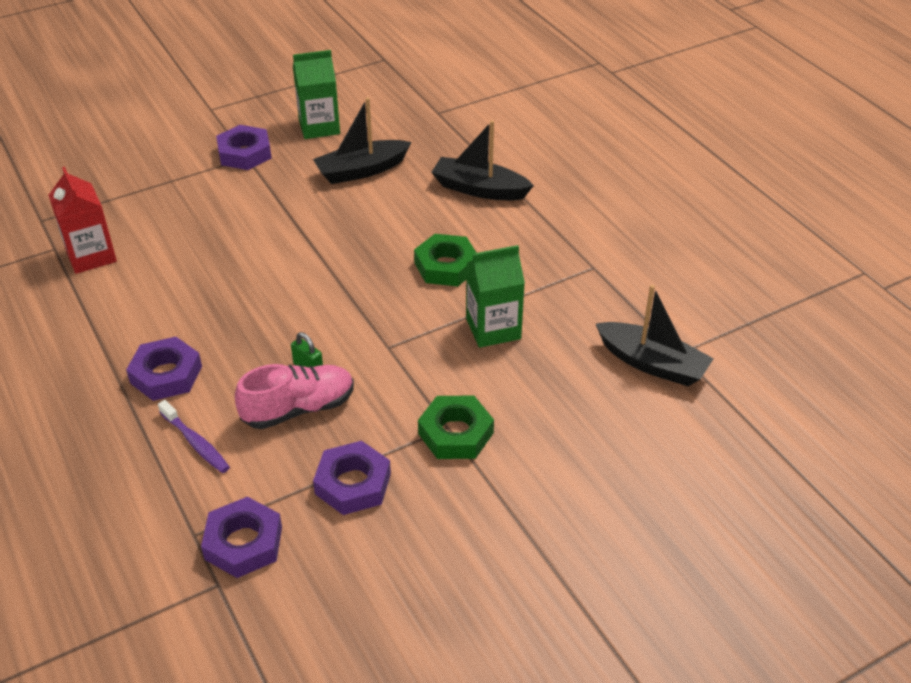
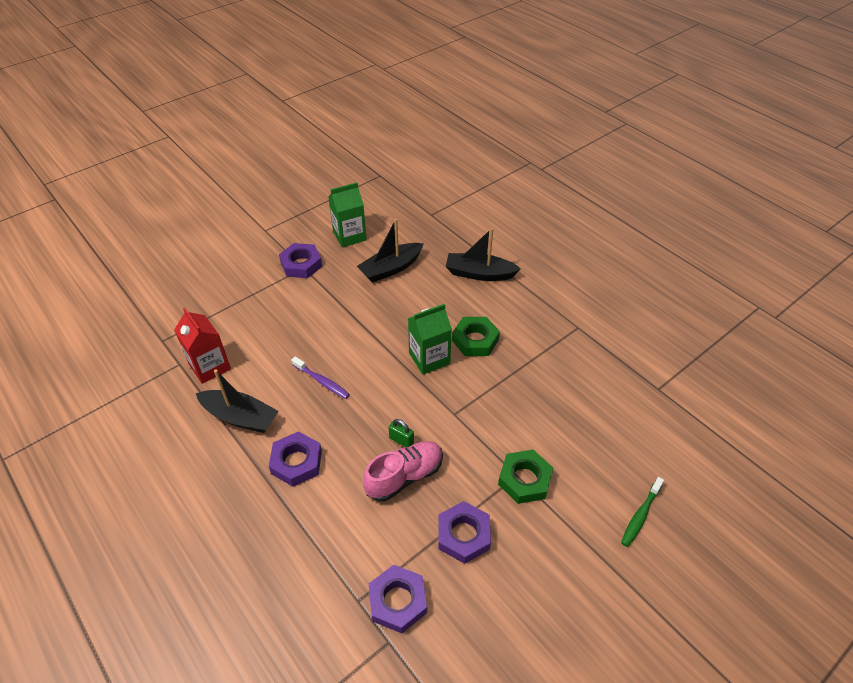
camera: 10 degrees left, 5 degrees up
purple toothbrush [158,400,230,473] -> purple toothbrush moved to [291,357,350,399]
green carton [466,245,525,348] -> green carton moved to [408,304,452,375]
black boat [596,285,714,386] -> black boat moved to [196,369,279,433]
none -> green toothbrush [621,477,664,547]

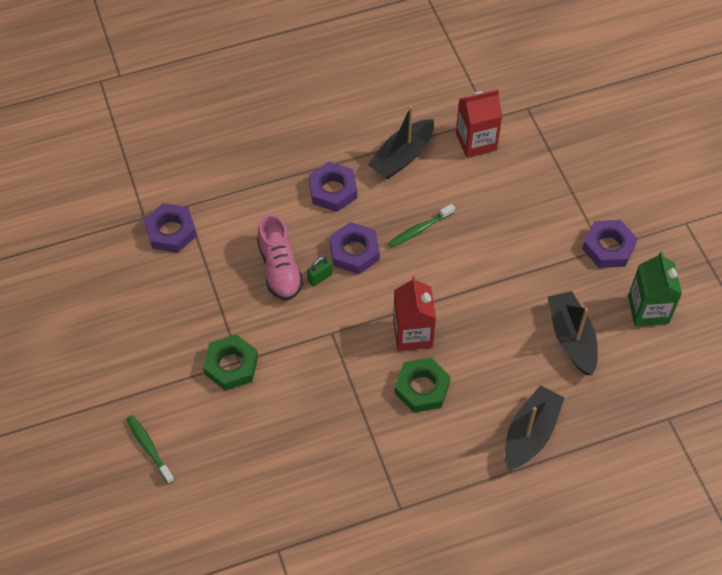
camera: 110 degrees right, 10 degrees up
purple toothbrush [291,357,350,399] -> green toothbrush [388,204,455,248]
green carton [408,304,452,375] -> red carton [393,276,436,351]
purple nut [438,501,491,564] -> purple nut moved to [329,222,380,274]

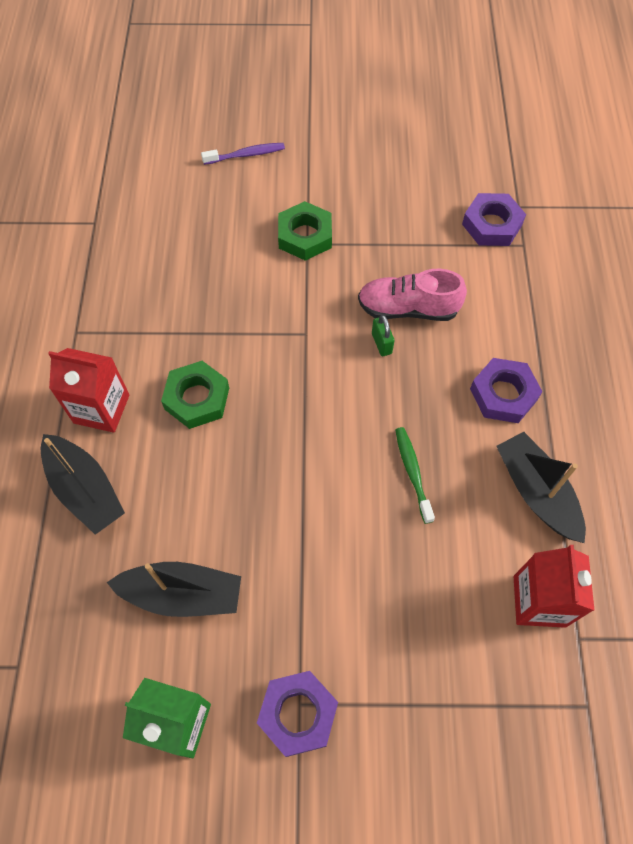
camera: 110 degrees right, 5 degrees up
green toothbrush [126,415,175,484] -> purple toothbrush [201,143,285,165]
purple nut [329,222,380,274] -> none
red carton [393,276,436,351] -> red carton moved to [48,348,129,433]

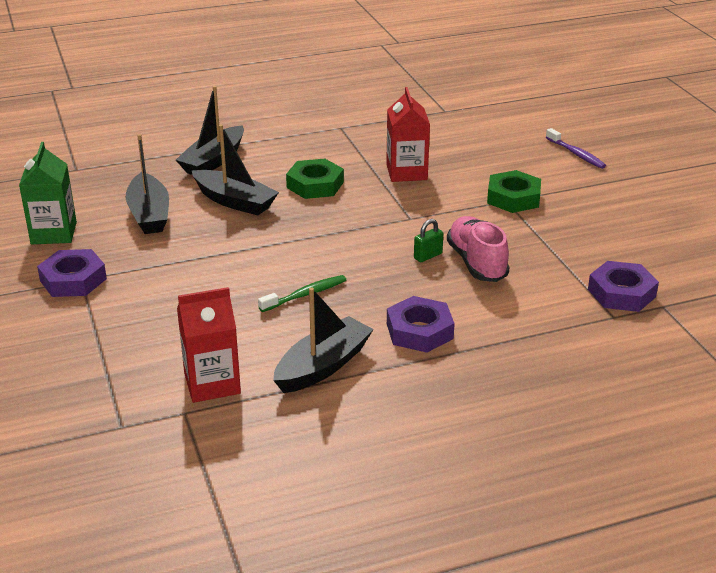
camera: 70 degrees right, 30 degrees down
red carton [48,348,129,433] -> red carton moved to [386,87,430,182]
none -> black boat [192,124,279,215]

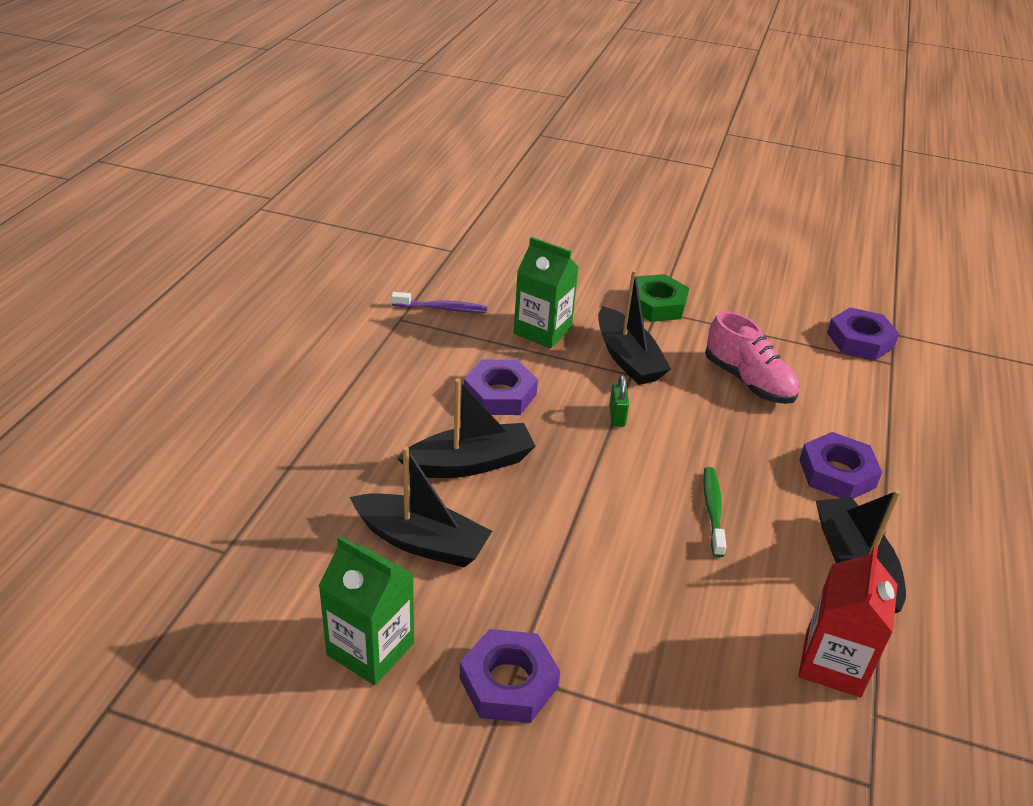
camera: 55 degrees left, 5 degrees up
black boat [176,86,244,175] -> black boat moved to [598,270,671,385]
green nut [286,159,344,199] -> purple nut [464,360,538,415]
red carton [386,87,430,182] -> green carton [514,237,579,348]
green padlock [414,219,443,262] -> green padlock moved to [609,375,629,427]
pink shoe [447,216,510,282] -> pink shoe turned 150 degrees counterclockwise [705,311,799,404]
purple toothbrush [546,128,606,169] -> purple toothbrush moved to [391,292,488,313]

